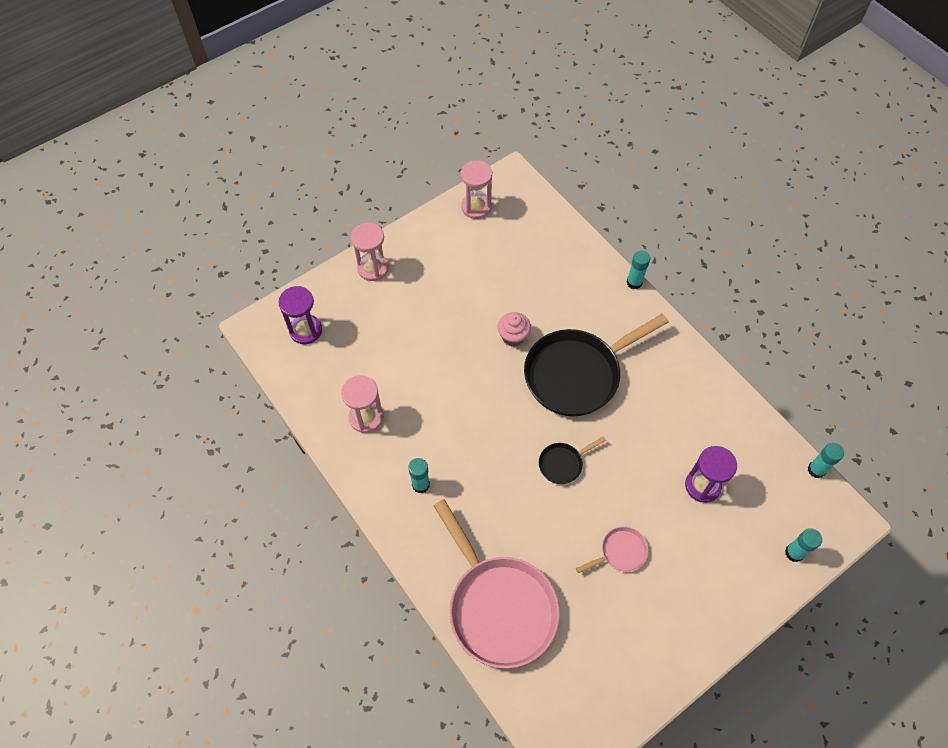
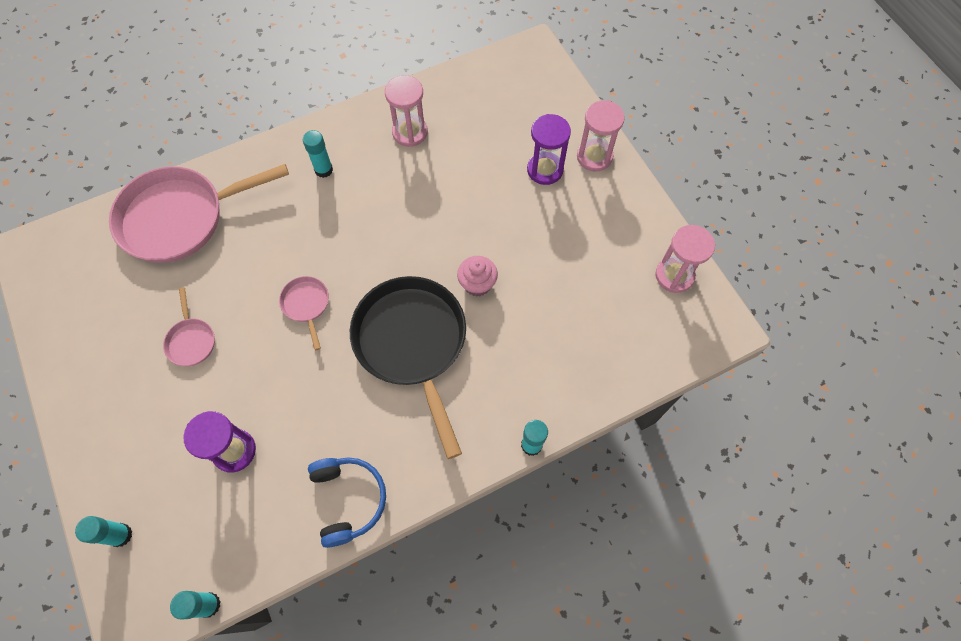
camera: 100 degrees right, 5 degrees up
purple hourglass [278,286,322,344] -> purple hourglass moved to [527,114,571,185]
black pan [539,436,606,484] -> pink pan [279,276,329,350]
none -> blue headphones [308,457,386,548]

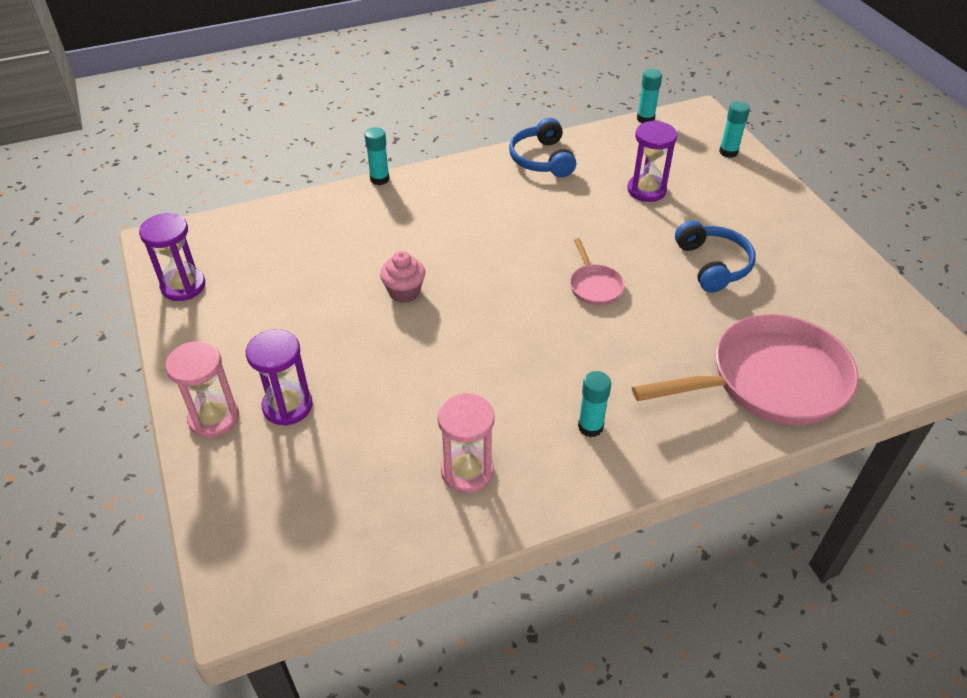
camera: 175 degrees left, 20 degrees down
pink pan [163,287,215,366] -> blue headphones [675,221,756,293]
black pan [350,276,466,459] -> none
pink hourglass [655,225,715,293] -> purple hourglass [139,213,205,301]

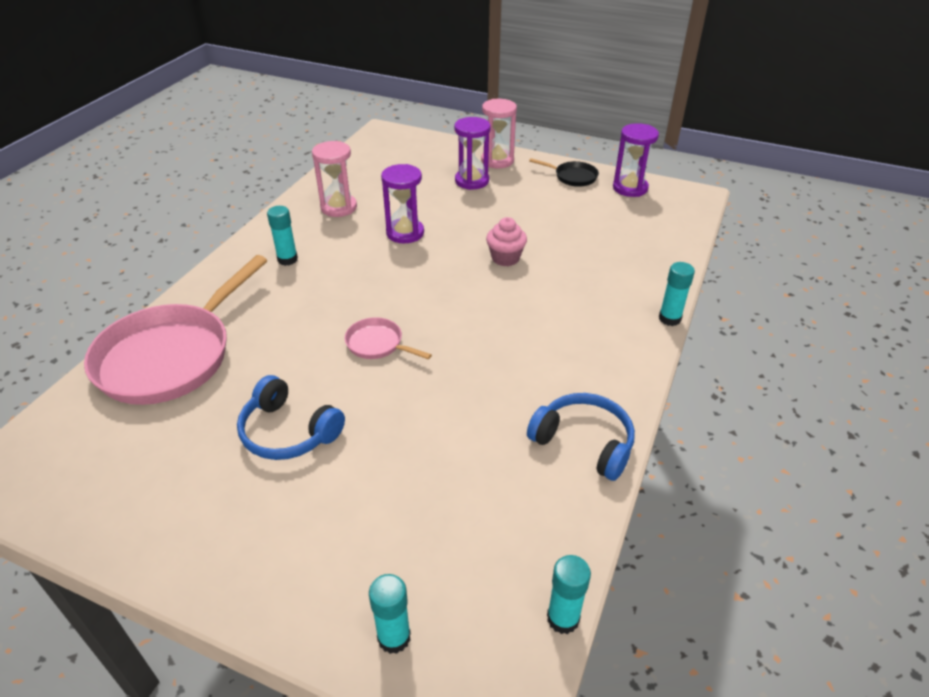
camera: 135 degrees right, 5 degrees down
purple hourglass [627,121,677,202] -> purple hourglass moved to [381,164,424,243]
none -> black pan [529,158,599,187]

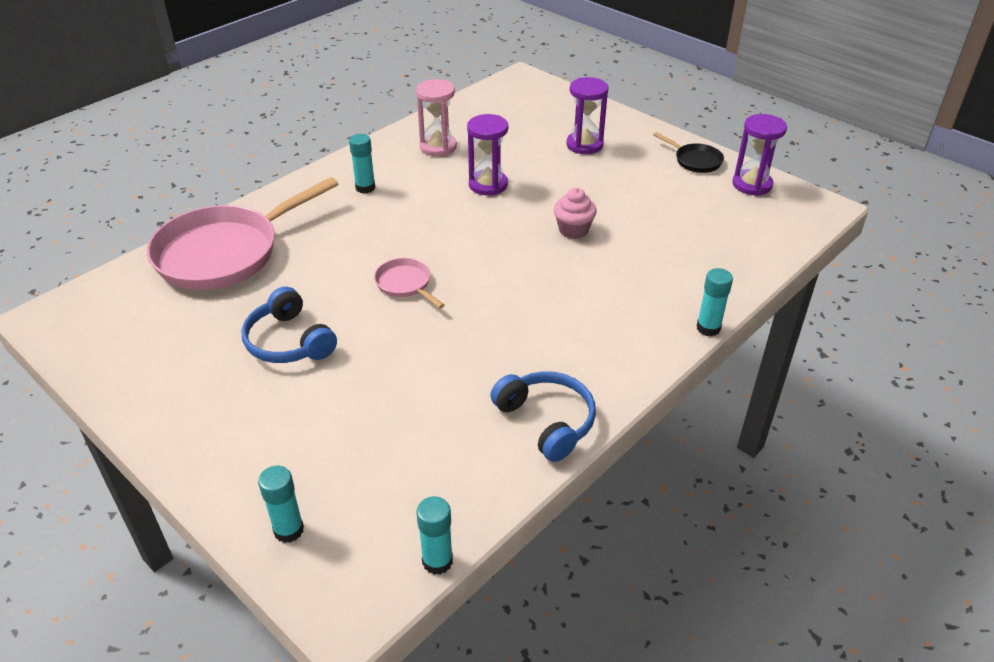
camera: 20 degrees right, 0 degrees up
pink hourglass [481,99,517,168] -> none

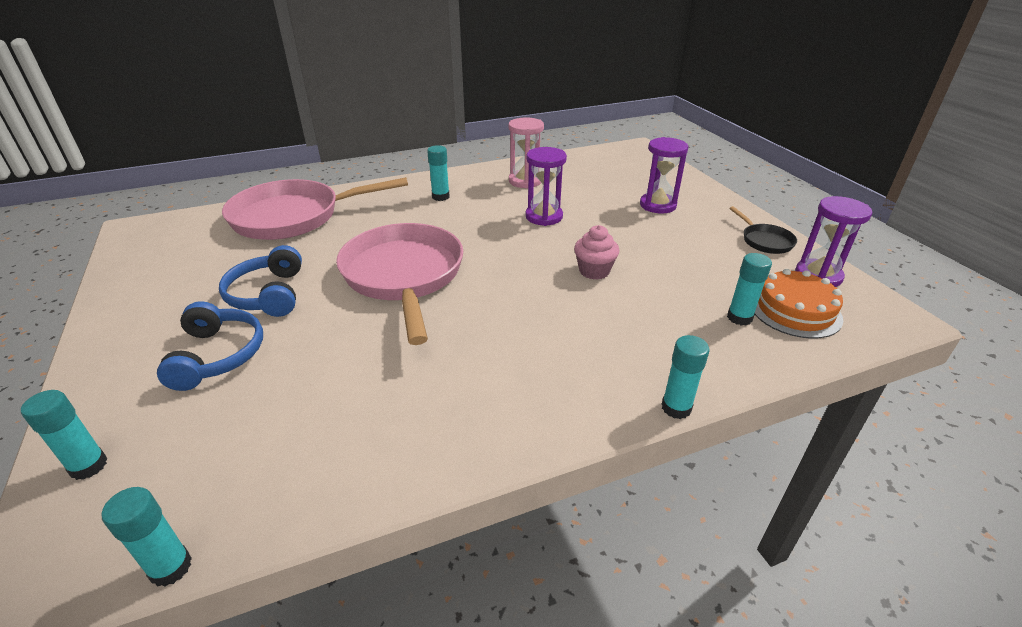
camera: 25 degrees right, 5 degrees down
pink pan [374,258,445,308] -> pink pan [336,223,463,345], size x2.28
blue headphones [490,371,596,462] -> blue headphones moved to [157,301,263,391]
none -> turquoise glue stick [727,253,772,326]
none -> orange cake [754,269,843,339]

